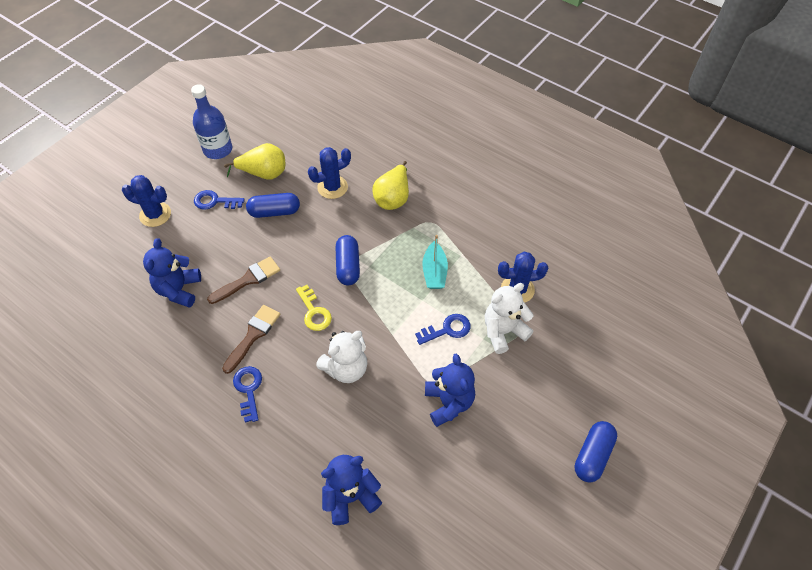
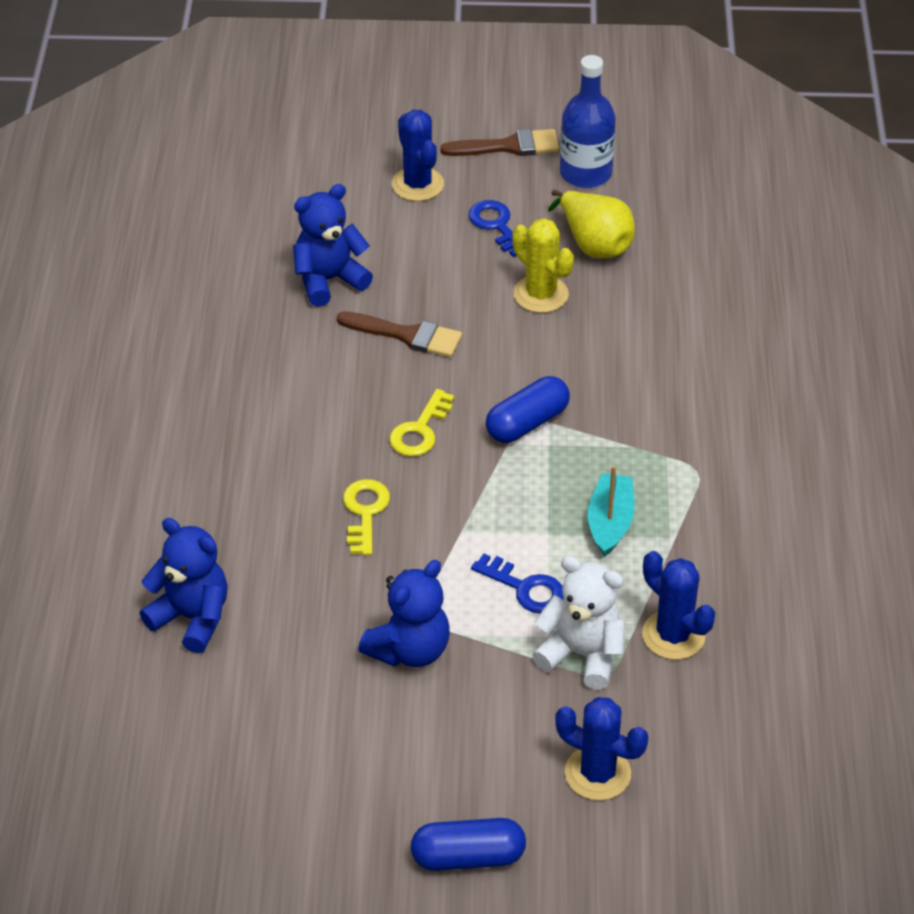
camera: 55 degrees right, 10 degrees down
brown brush [222,305,280,374] -> brown brush moved to [440,129,559,156]
blue key [233,366,262,423] -> none
blue capsule [246,193,300,218] -> yellow cactus [512,218,574,313]
blue cactus [308,147,351,199] -> blue cactus moved to [555,697,648,801]
white teddy bear [316,331,367,383] -> yellow key [343,479,390,555]
yellow pear [372,161,409,210] -> none
turquoise boat [422,235,448,289] -> turquoise boat turned 135 degrees clockwise [588,465,635,557]

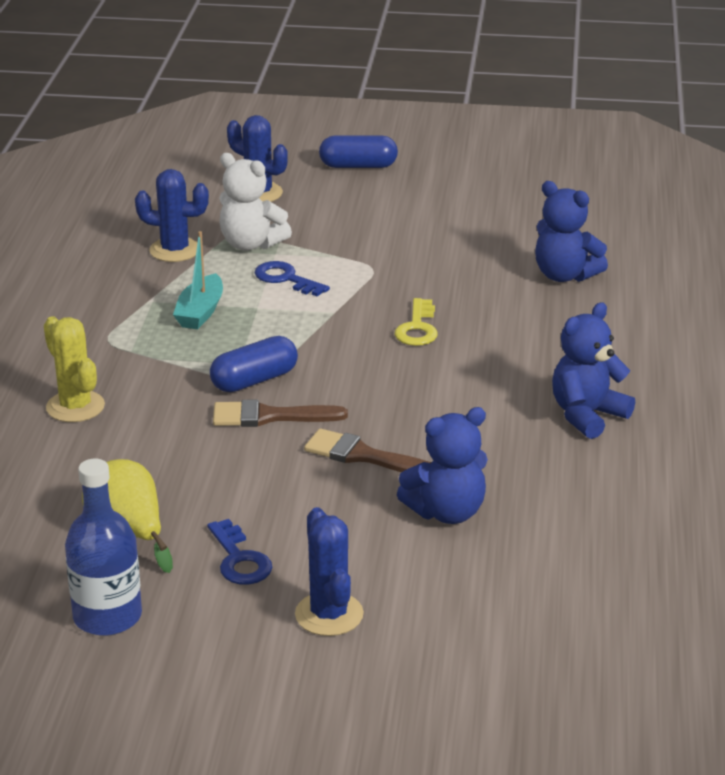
camera: 175 degrees left, 15 degrees down
blue teddy bear [358,560,450,667] -> blue teddy bear moved to [552,302,635,439]
yellow key [389,389,454,457] -> none
brown brush [440,129,559,156] -> brown brush moved to [213,400,348,427]
yellow cactus [512,218,574,313] -> yellow cactus moved to [44,316,105,422]
blue cactus [642,551,715,660] -> blue cactus turned 45 degrees counterclockwise [135,169,209,262]

